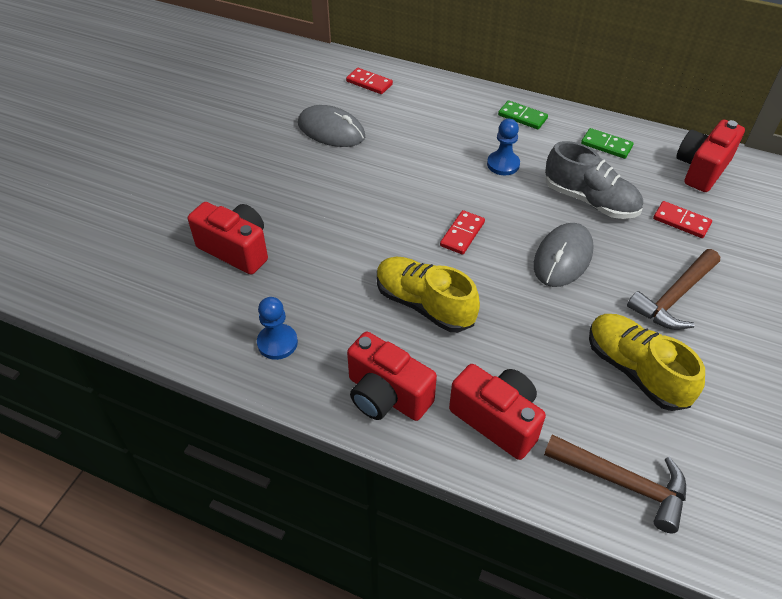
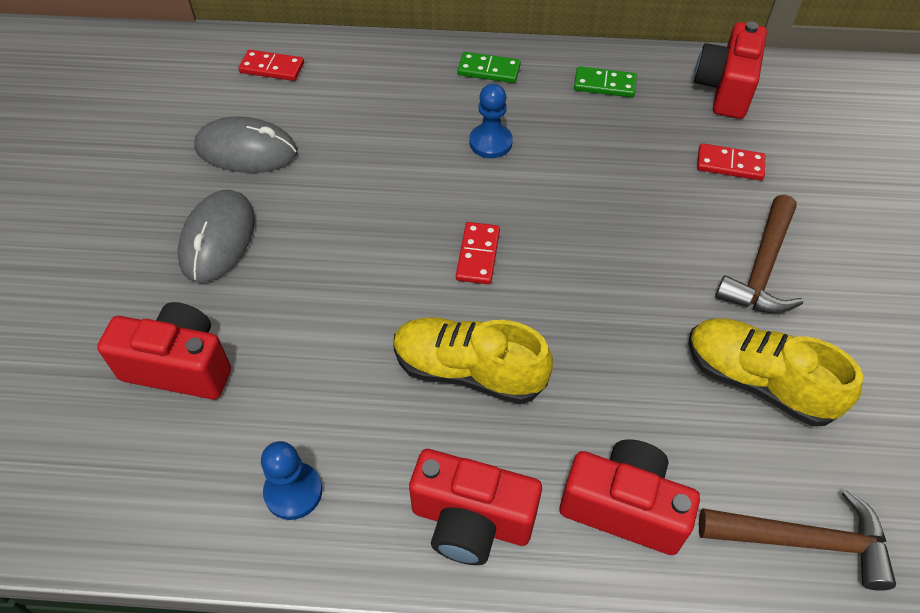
camera: 20 degrees left, 5 degrees up
grey mouse [534,223,594,287] -> grey mouse moved to [178,190,255,283]
grey shoe [545,141,643,219] -> none

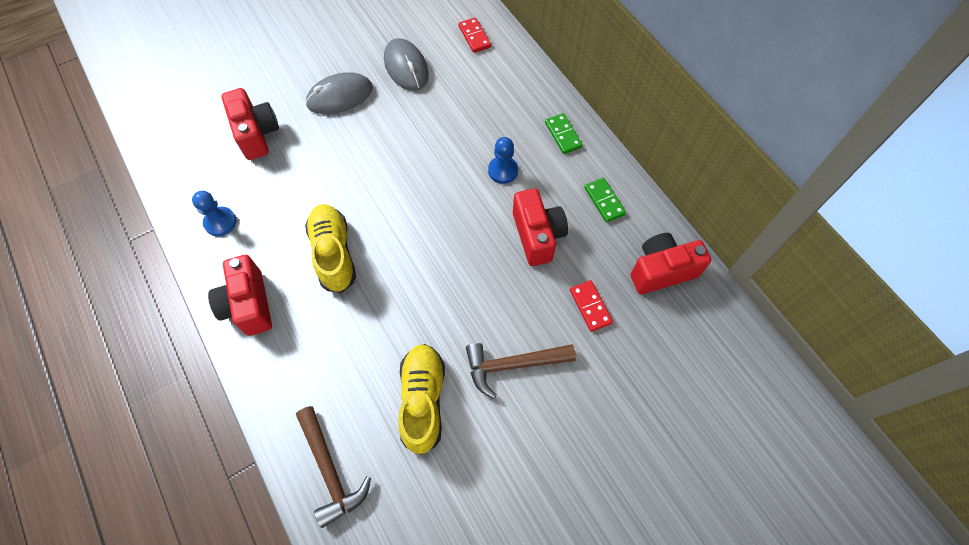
camera: 55 degrees right, 10 degrees up
red domino [456,222,500,285] -> none
red camera [560,440,700,555] -> red camera moved to [513,189,568,266]

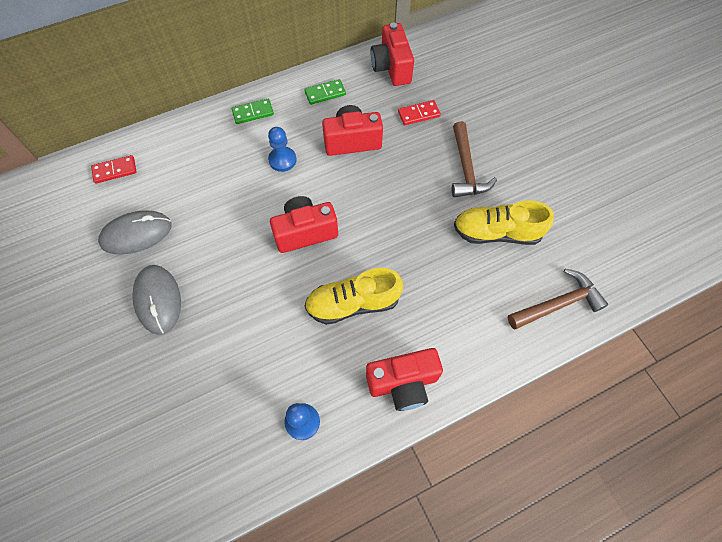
camera: 85 degrees left, 0 degrees up
red camera [221,88,279,160] -> red camera moved to [270,196,338,253]

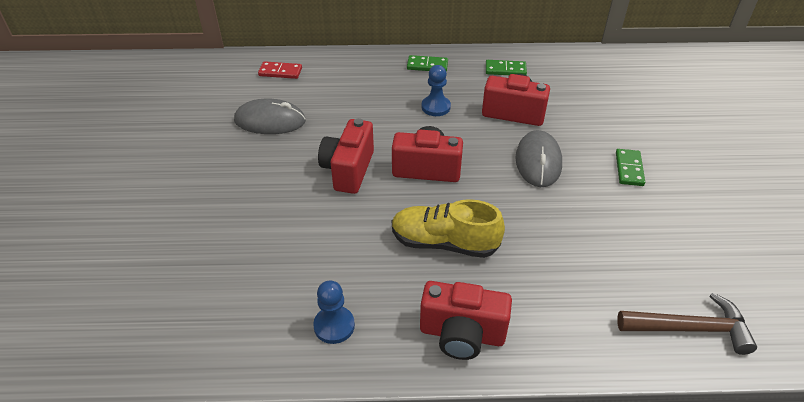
camera: 25 degrees right, 20 degrees down
grey mouse [132,265,181,335] -> grey mouse moved to [515,130,562,187]
red camera [370,23,414,86] -> red camera moved to [318,118,374,194]
red domino [398,100,441,125] -> none
brown hammer [452,121,497,197] -> green domino [616,149,645,186]
yellow shoe [454,200,554,245] -> none

